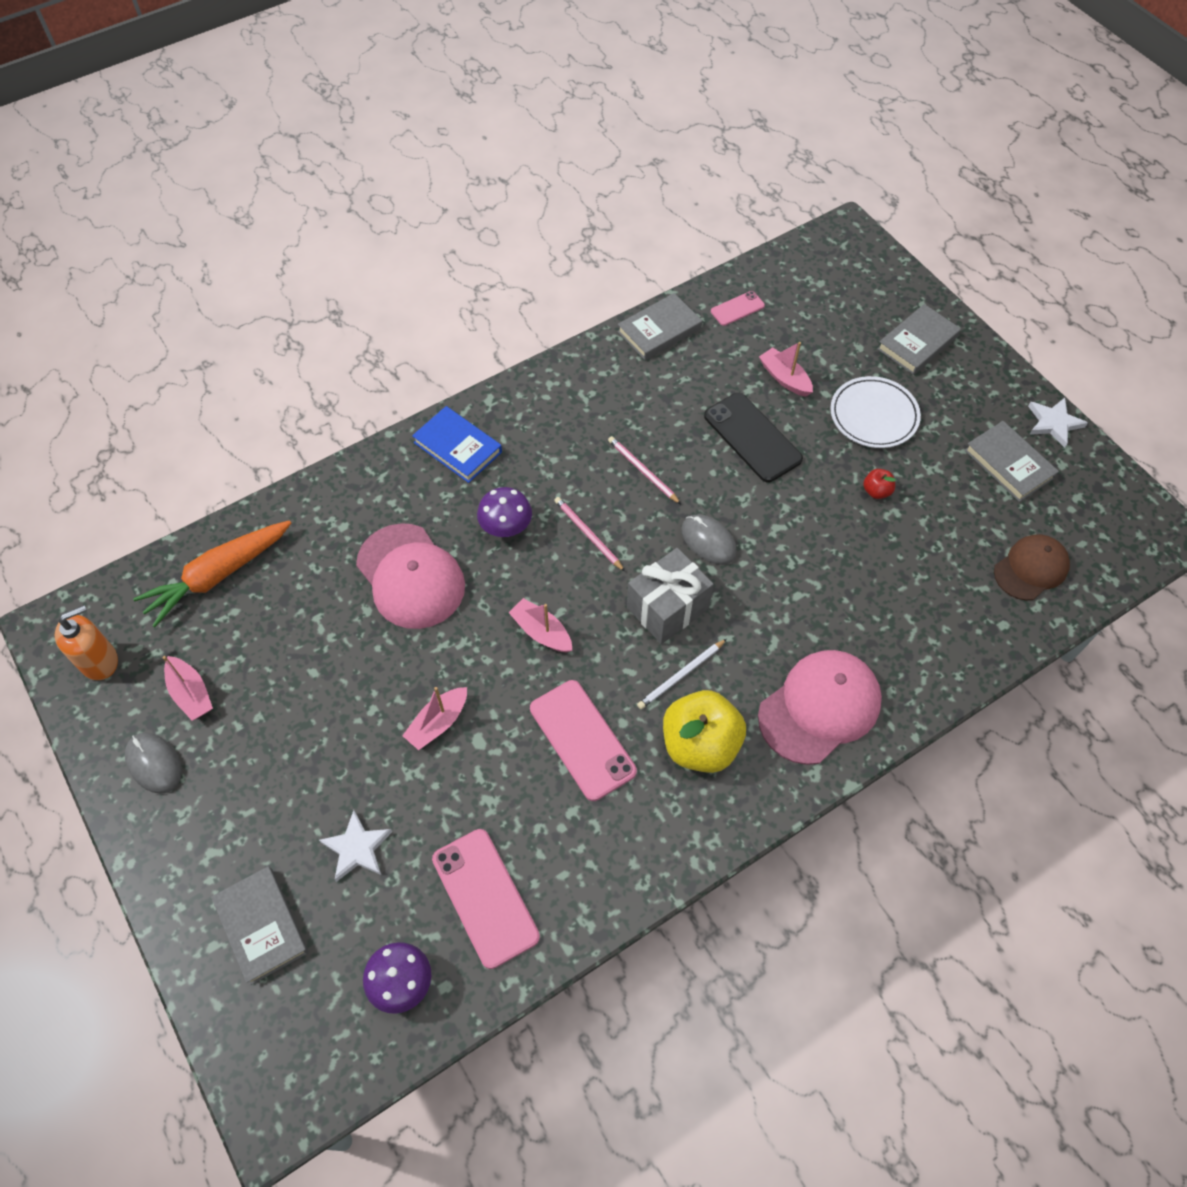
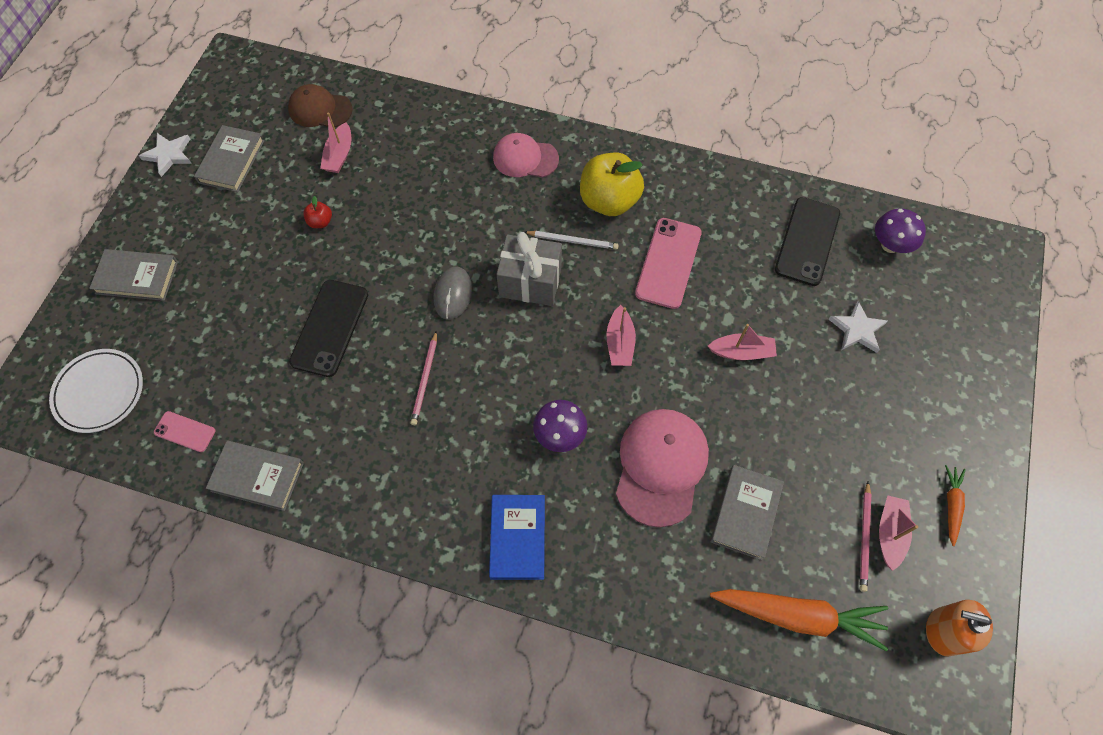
camera: 130 degrees left, 5 degrees up
grey mouse [125,733,182,794] -> orange carrot [945,465,966,546]
grey book [211,866,309,985] -> grey book moved to [710,465,784,560]
pink phone [432,829,540,969] -> black phone [775,197,840,286]
pink pencil [554,497,625,572] -> pink pencil moved to [860,481,871,592]
pink cap [758,650,882,765] -> pink cap [493,133,559,177], size x0.65
pink boat [759,342,813,397] -> pink boat moved to [320,112,351,173]
white plate [830,376,921,448] -> white plate moved to [49,349,143,433]

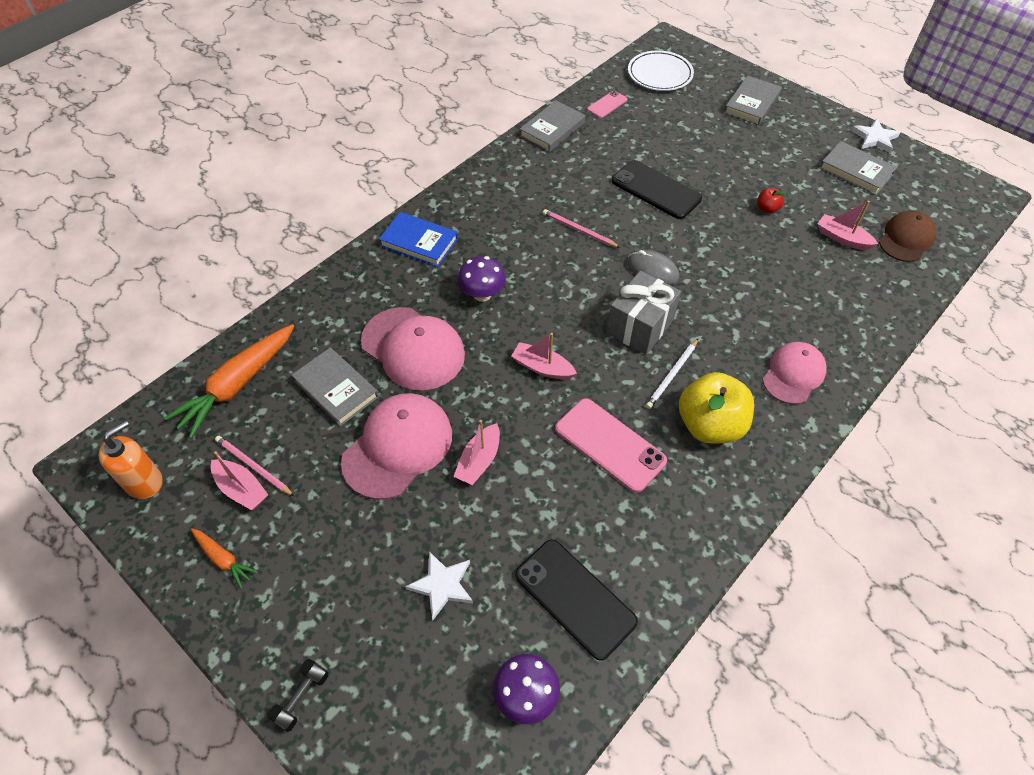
camera: 115 degrees right, 10 degrees down
none -> black dumbbell [267,659,328,732]
none -> pink cap [341,393,452,500]

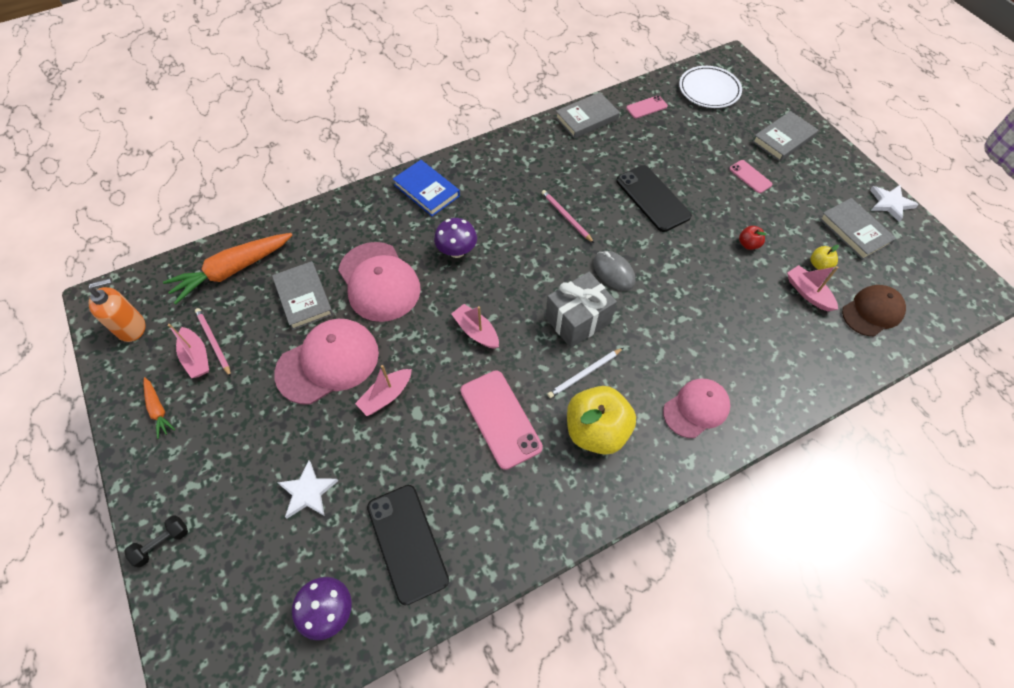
camera: 20 degrees right, 5 degrees up
none -> pink phone [729,160,772,193]
none -> yellow apple [811,245,839,270]

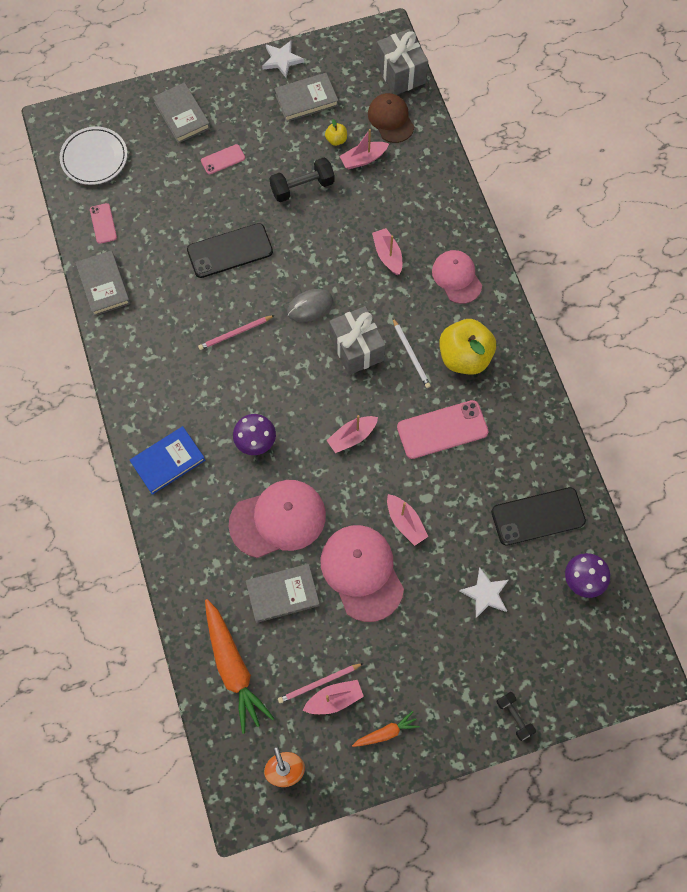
camera: 80 degrees left, 10 degrees up
red apple [739,226,767,250] -> black dumbbell [269,158,334,202]
none -> pink boat [372,228,402,275]
none -> grey gift [376,29,428,95]

